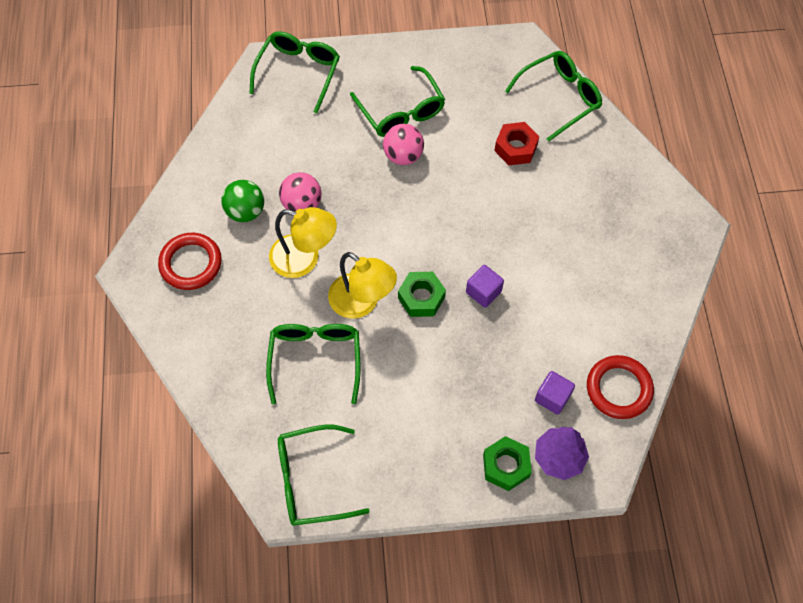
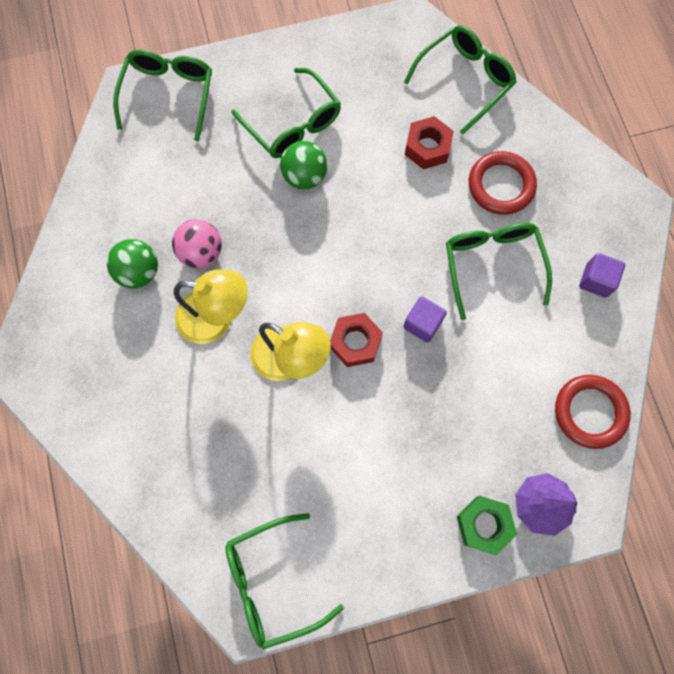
camera: 10 degrees left, 10 degrees up
red ring [158,233,222,290] -> red ring moved to [469,151,537,215]
green glasses [266,324,360,405] -> green glasses moved to [446,223,552,320]
pink ball [383,124,424,165] -> green ball [280,141,327,189]
green nut [398,272,446,317] -> red nut [330,313,383,367]
purple cube [535,371,575,415] -> purple cube moved to [579,253,625,298]

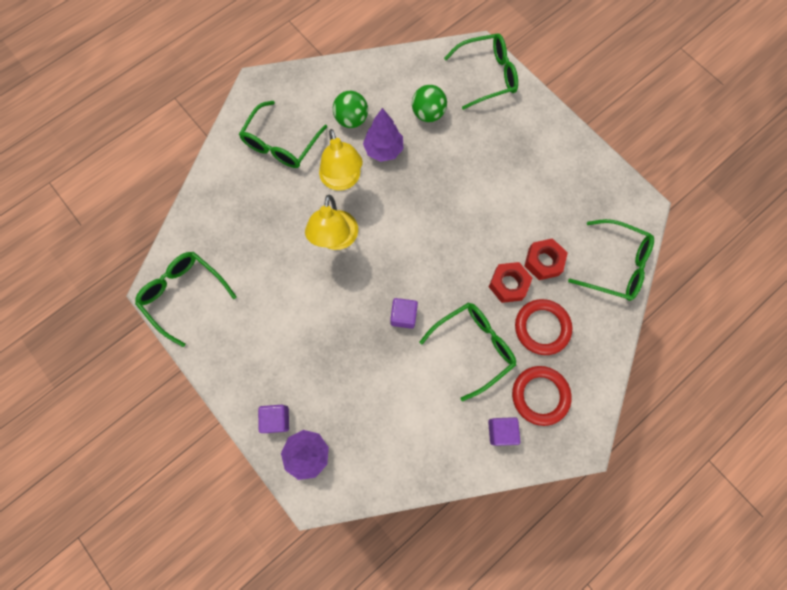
camera: 65 degrees right, 0 degrees up
pink ball [172,219,222,268] -> purple tree [363,108,403,162]
green glasses [232,68,341,158] -> green glasses moved to [239,101,327,168]
green ball [280,141,327,189] -> green ball moved to [412,85,447,122]
red nut [330,313,383,367] -> red nut moved to [489,262,533,303]
green nut [457,496,517,555] -> purple cube [258,405,289,433]
red ring [555,375,631,449] -> red ring moved to [512,366,572,426]

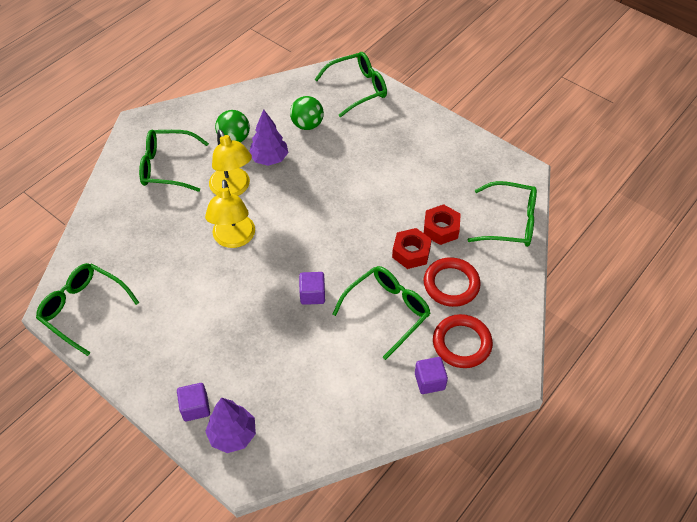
camera: 10 degrees left, 20 degrees down
green glasses [239,101,327,168] -> green glasses turned 75 degrees clockwise [139,130,209,192]

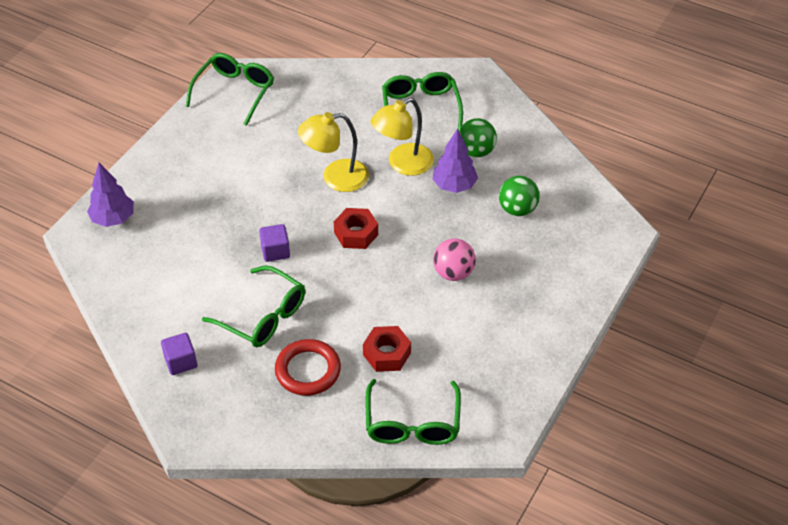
camera: 80 degrees right, 5 degrees down
purple cube [177,383,210,421] -> none
green glasses [314,52,387,117] -> none
red nut [392,228,432,269] -> red nut moved to [334,208,378,249]
red ring [433,314,493,368] -> none
none -> pink ball [433,238,476,281]

